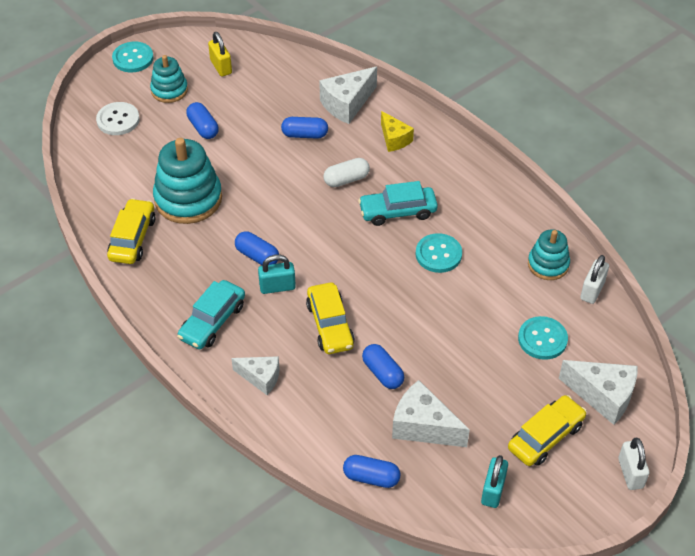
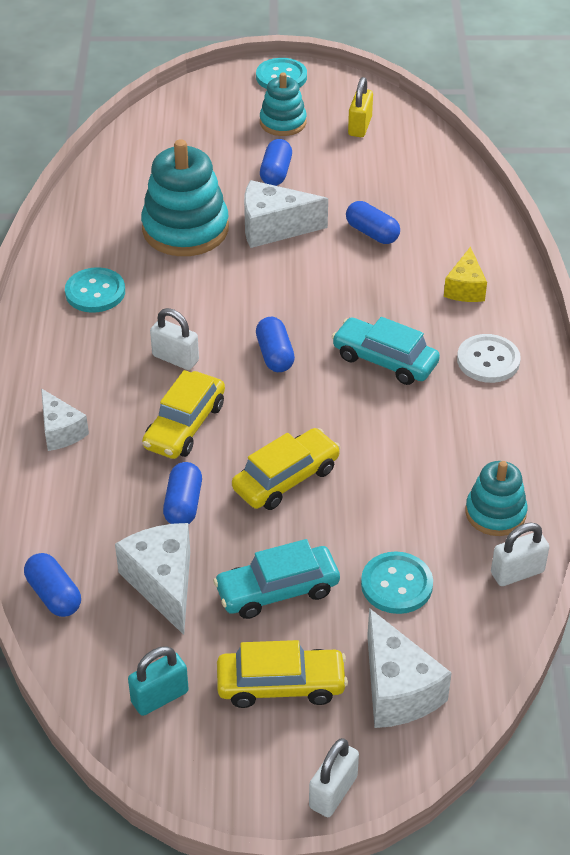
camera: 40 degrees right, 5 degrees down
white button [96,102,140,135] -> white button moved to [457,334,521,383]
yellow car [107,198,156,264] -> yellow car moved to [232,428,341,510]
turquoise car [177,280,245,349] -> turquoise car moved to [213,539,340,619]
blue capsule [235,232,279,265] -> blue capsule moved to [256,317,295,372]
turquoise padlock [258,255,296,294] -> white padlock [150,308,199,370]
white cheese [319,67,377,124] -> white cheese moved to [244,180,328,248]
white capsule [323,158,370,187] -> none
turquoise button [416,233,462,273] -> turquoise button moved to [65,267,125,313]

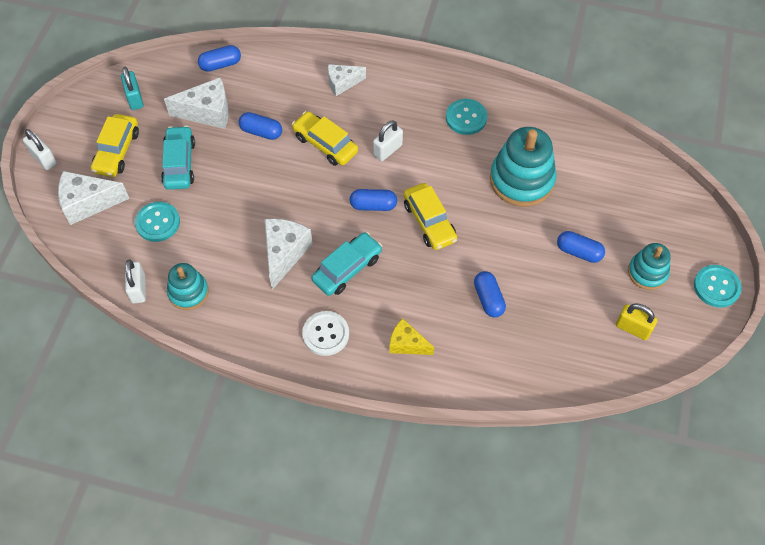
camera: 105 degrees right, 15 degrees up
yellow car [232,428,341,510] -> yellow car moved to [403,183,457,250]
white cheese [244,180,328,248] -> white cheese moved to [264,219,312,290]
blue capsule [346,201,400,244] -> blue capsule turned 75 degrees counterclockwise [474,271,506,317]

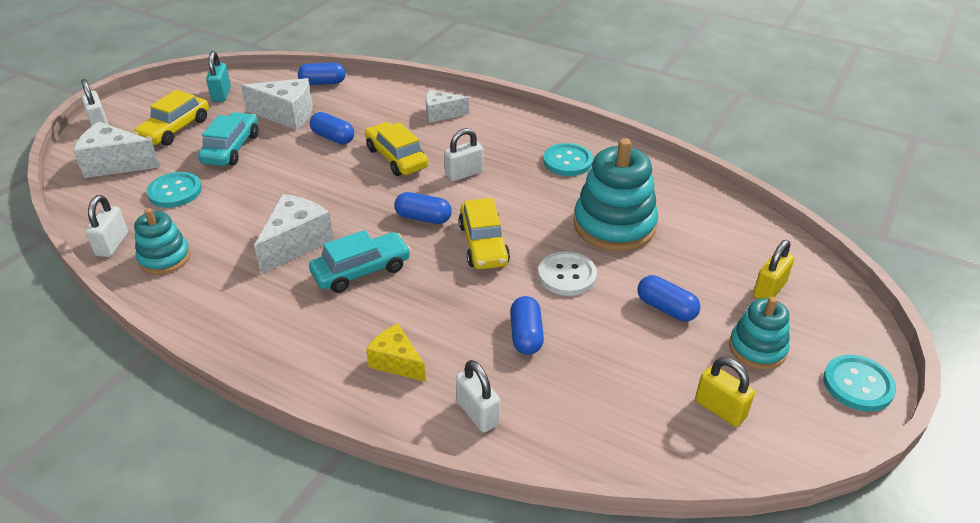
camera: 15 degrees right, 20 degrees down
white button [302,311,349,356] -> white button moved to [538,251,597,296]
none -> white padlock [456,360,500,433]
none -> yellow padlock [753,240,795,299]

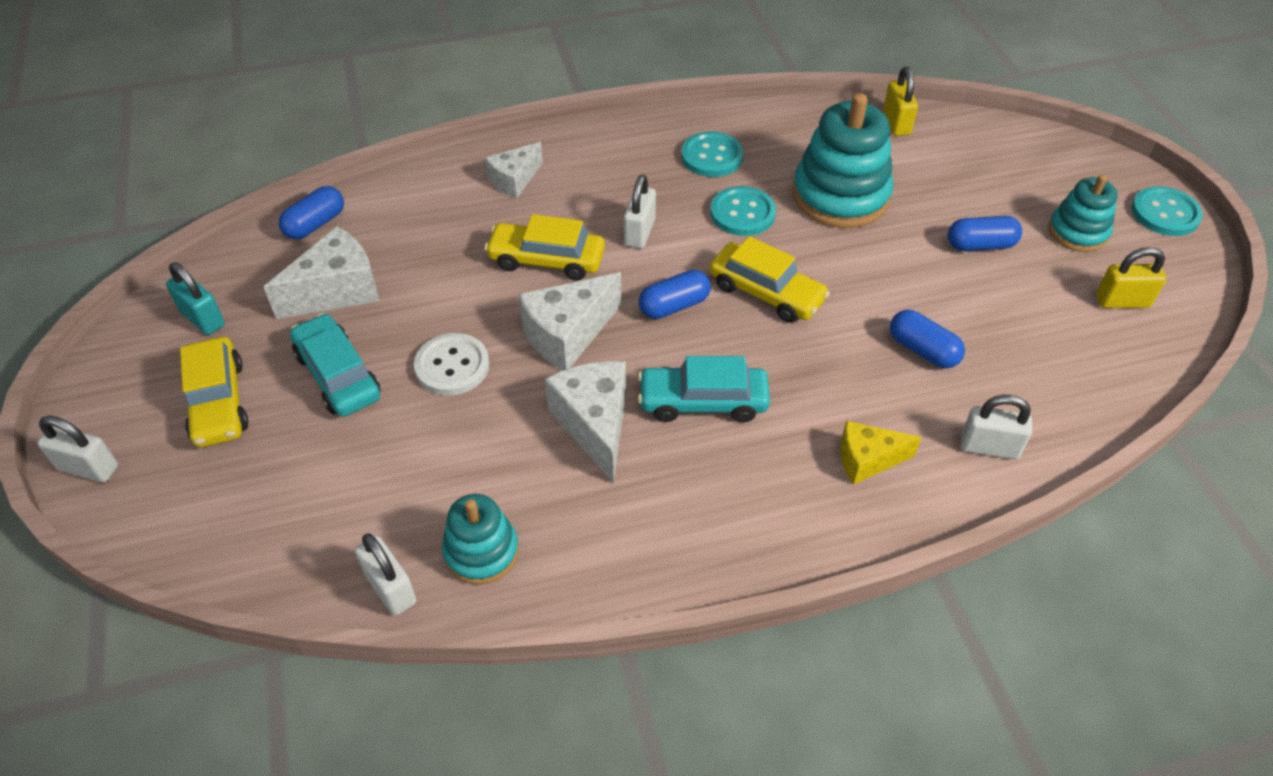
camera: 45 degrees left, 10 degrees up
white cheese [73,122,160,178] -> white cheese moved to [518,273,621,370]
turquoise button [147,172,202,208] -> turquoise button moved to [710,186,776,236]
turquoise car [309,230,411,293] -> turquoise car turned 105 degrees counterclockwise [638,356,770,422]
blue capsule [310,112,354,144] -> none
white button [538,251,597,296] -> white button moved to [414,333,489,395]
yellow padlock [753,240,795,299] -> yellow padlock moved to [883,67,918,136]

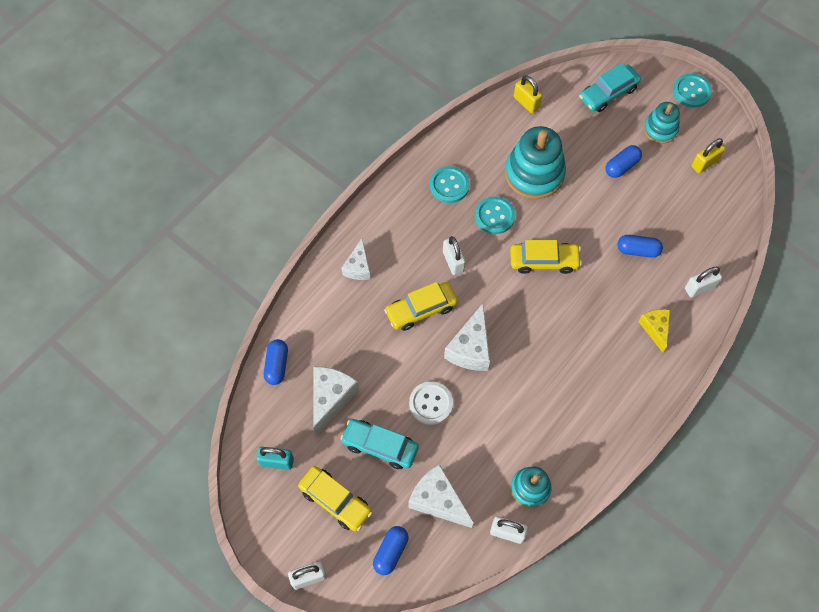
camera: 35 degrees left, 15 degrees up
white cheese [545,361,626,483] -> white cheese moved to [409,464,474,528]
turquoise car [638,356,770,422] -> turquoise car moved to [579,63,641,112]
blue capsule [639,270,711,319] -> blue capsule moved to [373,526,408,575]
yellow cheese [840,421,922,485] -> yellow cheese turned 120 degrees clockwise [638,309,670,353]

